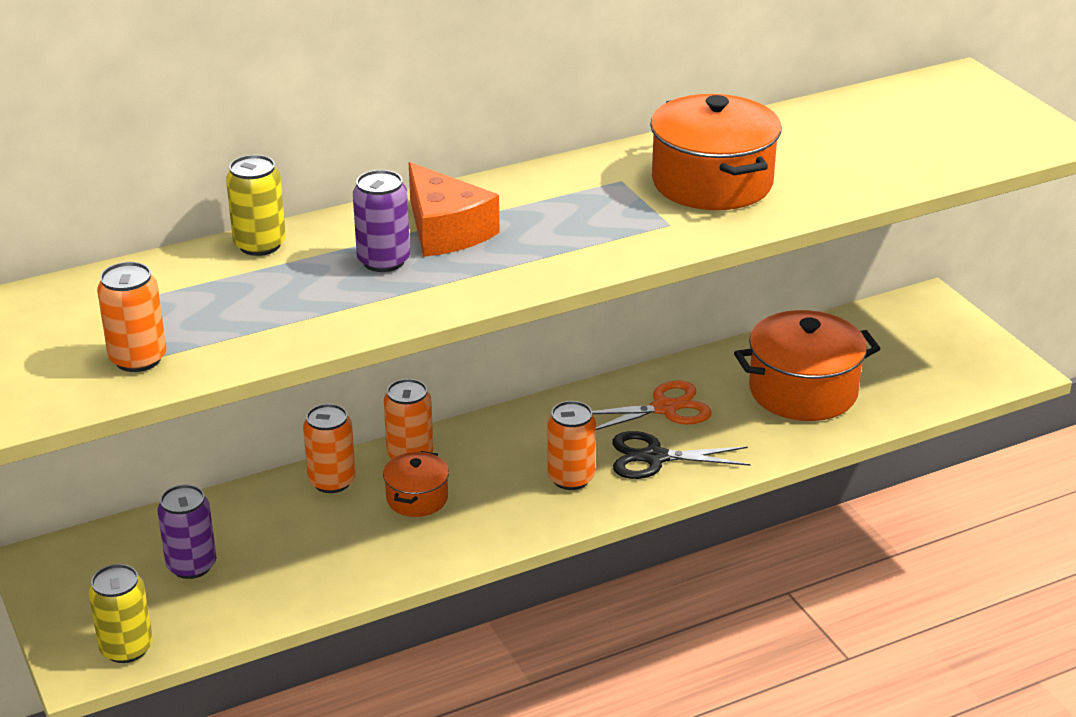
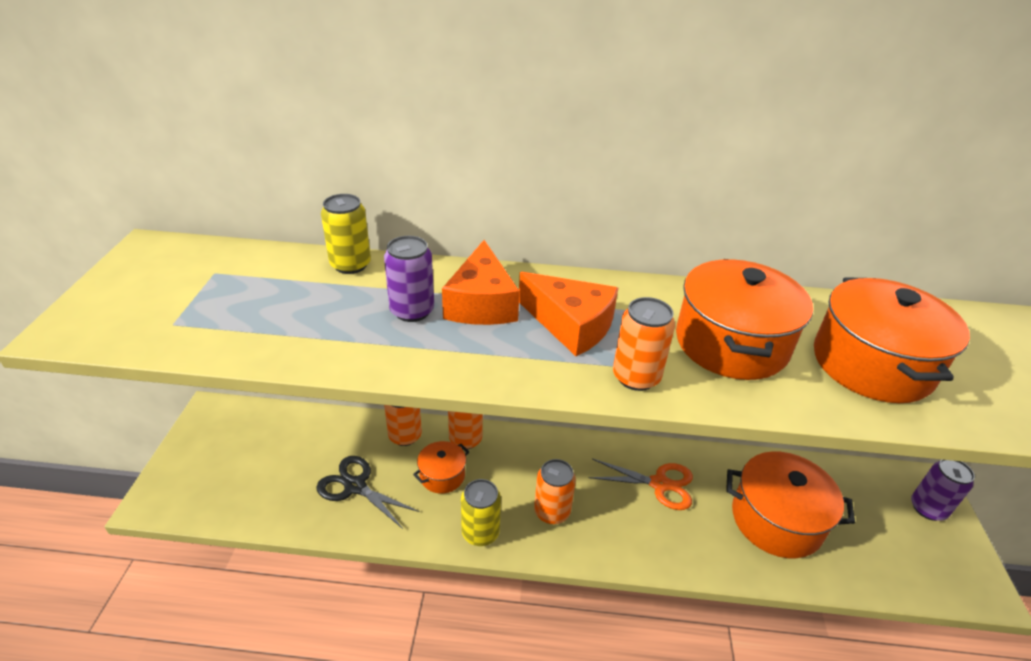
camera: 30 degrees right, 5 degrees up
yellow can [88,564,153,663] -> yellow can moved to [461,479,501,546]
orange can [97,262,166,372] -> orange can moved to [613,297,675,391]
purple can [157,485,216,579] -> purple can moved to [911,460,975,521]
black scissors [612,431,751,479] -> black scissors moved to [316,456,420,529]
none -> orange cheese [519,272,618,356]
none -> orange pot [814,277,970,403]

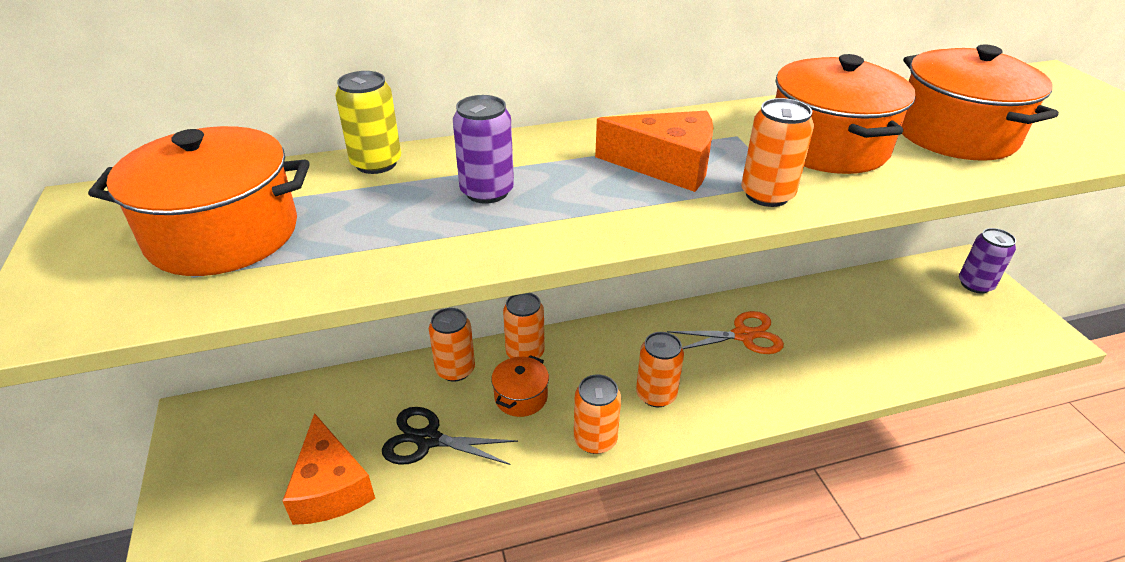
camera: 20 degrees left, 0 degrees up
orange cheese [442,240,520,325] -> orange cheese moved to [283,413,375,525]
yellow can [461,479,501,546] -> orange can [574,374,621,454]
orange pot [726,451,855,558] -> orange pot moved to [88,126,310,276]

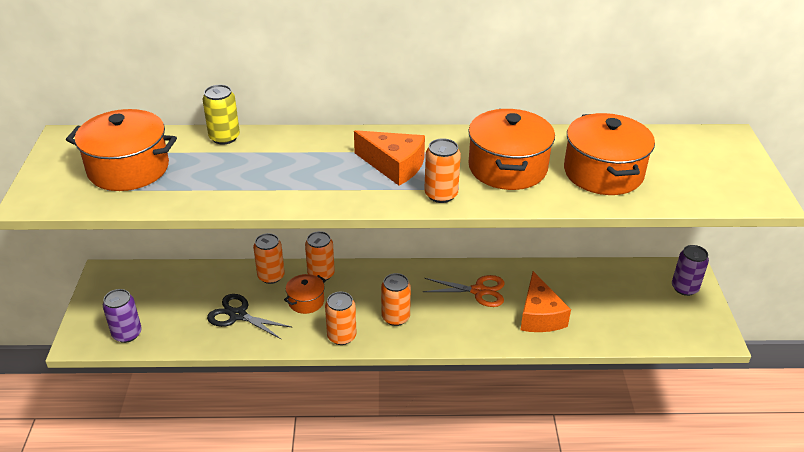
camera: 15 degrees right, 0 degrees up
orange cheese [283,413,375,525] -> orange cheese moved to [520,271,571,332]
purple can [453,95,514,204] -> purple can moved to [103,289,142,343]

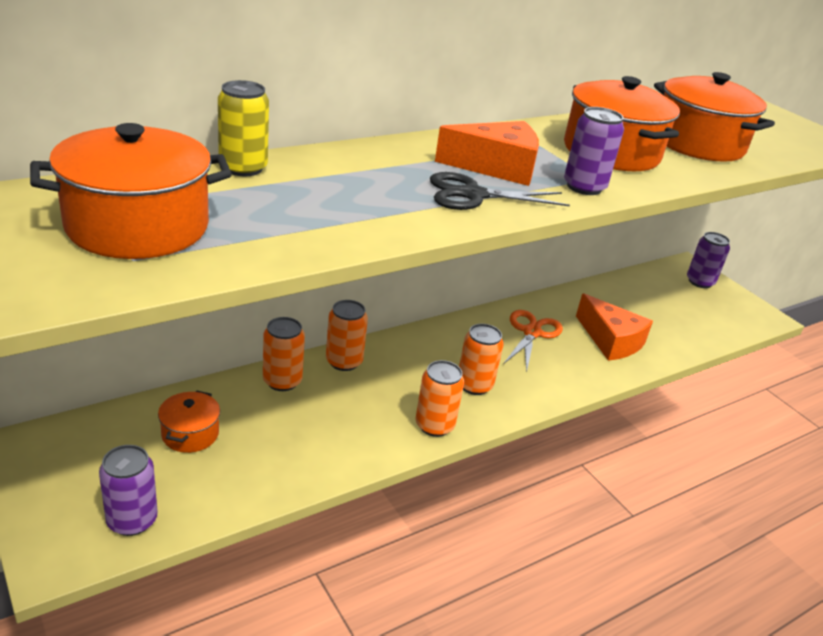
camera: 35 degrees left, 5 degrees down
black scissors [207,294,291,340] -> black scissors moved to [430,172,570,210]
orange pot [284,274,326,314] -> orange pot moved to [158,390,220,453]
orange scissors [423,275,505,307] -> orange scissors turned 45 degrees counterclockwise [503,310,563,373]
orange can [424,138,461,203] -> purple can [564,107,624,195]

